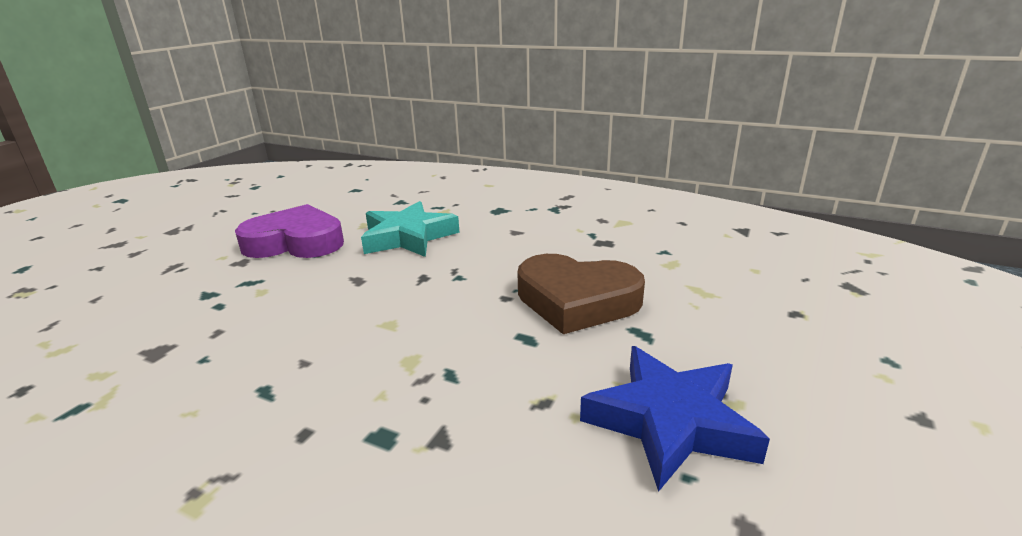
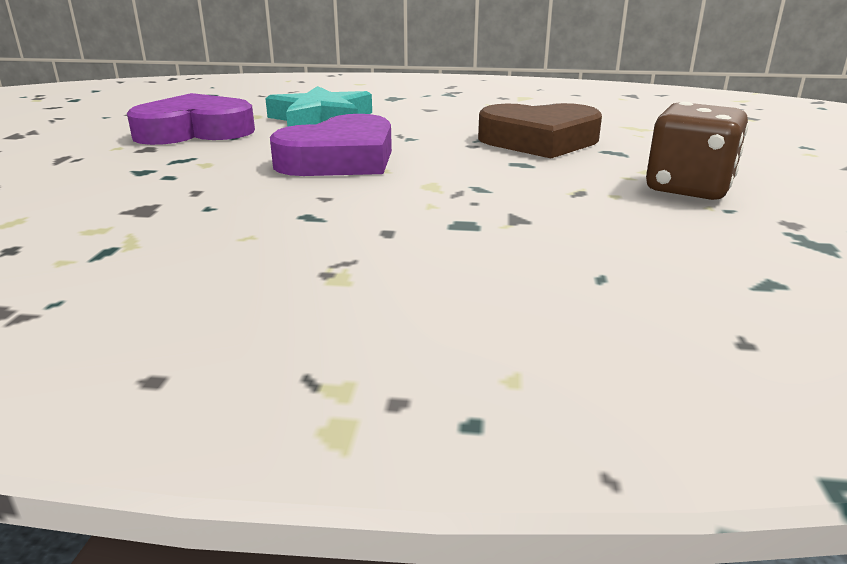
camera: 20 degrees left, 0 degrees up
blue star [580,346,770,492] -> brown dice [646,102,748,200]
none -> purple heart [270,114,392,176]

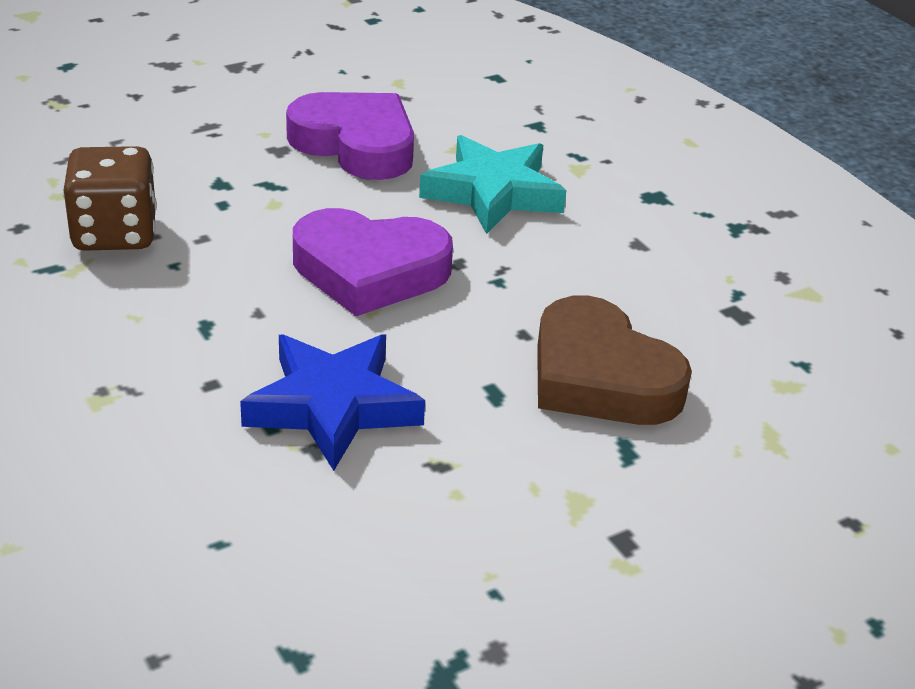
camera: 50 degrees right, 10 degrees up
brown dice [646,102,748,200] -> brown dice moved to [63,146,157,251]
none -> blue star [240,334,425,471]

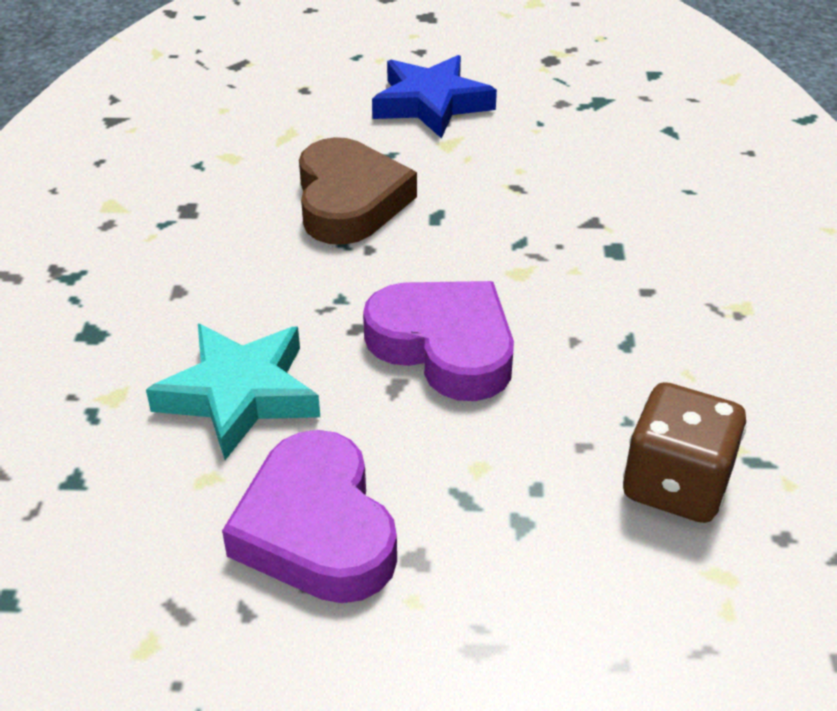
camera: 145 degrees left, 5 degrees up
blue star [240,334,425,471] -> blue star moved to [372,55,497,139]

